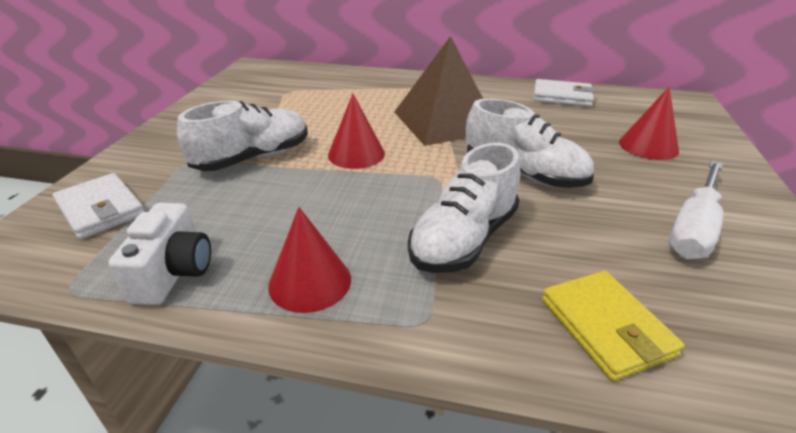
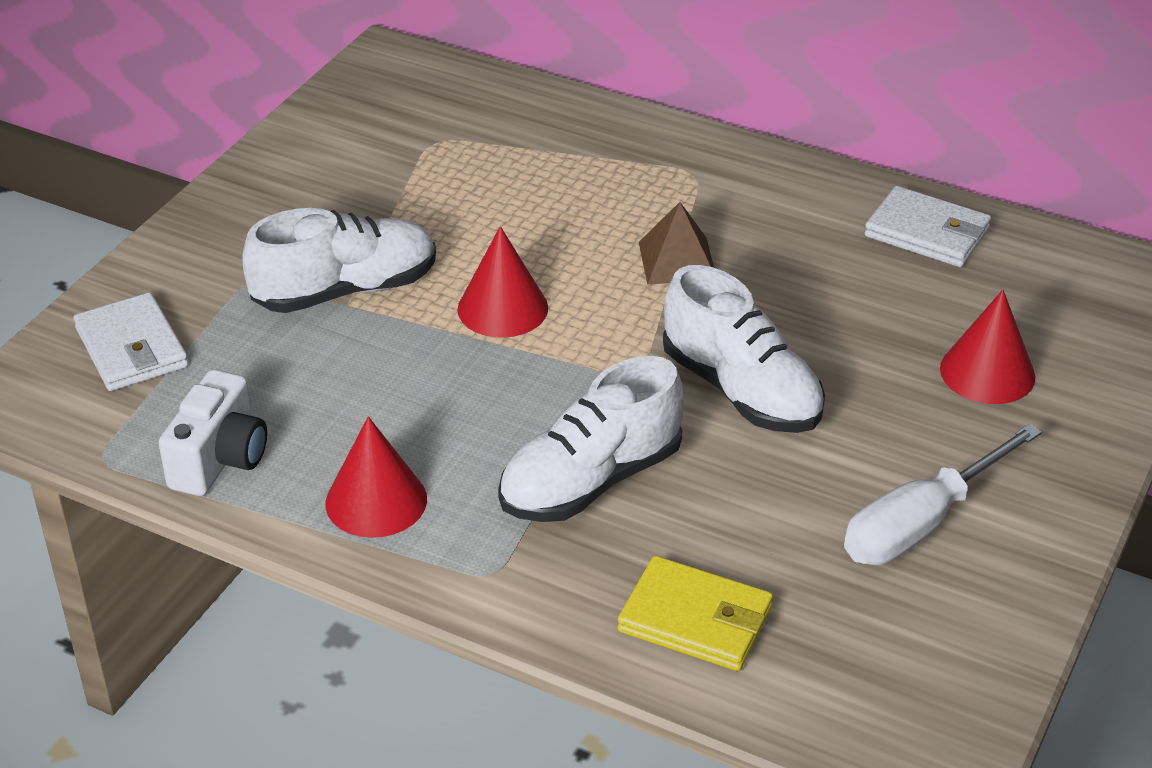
camera: 15 degrees right, 5 degrees up
brown pyramid [394,36,483,146] -> brown pyramid [639,202,714,285], size x0.50
yellow wallet [542,271,685,381] -> yellow wallet turned 60 degrees counterclockwise [618,556,773,671]

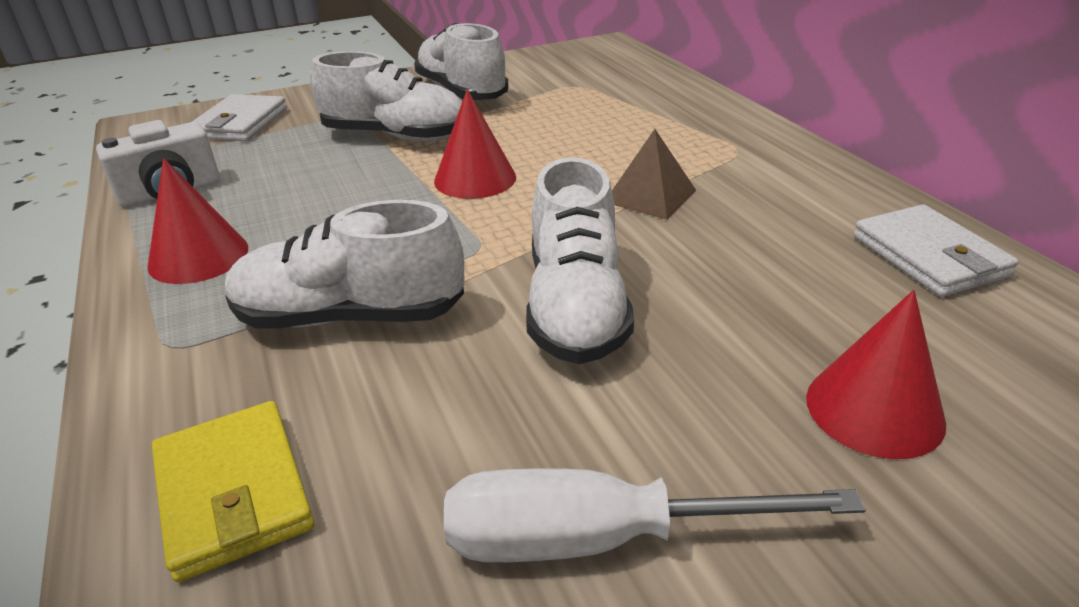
camera: 40 degrees right, 5 degrees down
none -> white shoe [414,23,509,100]

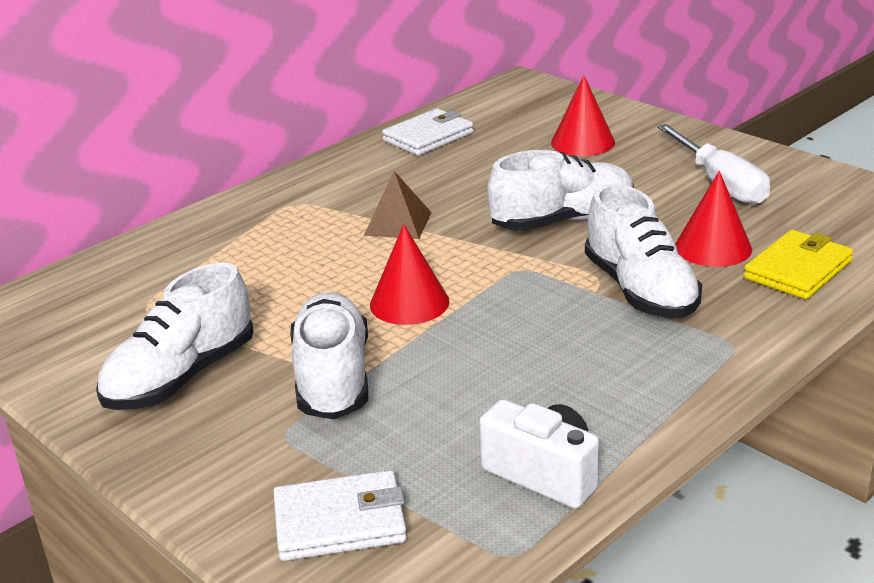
camera: 110 degrees left, 5 degrees down
red cone [147,158,248,284] -> red cone moved to [675,171,752,267]

